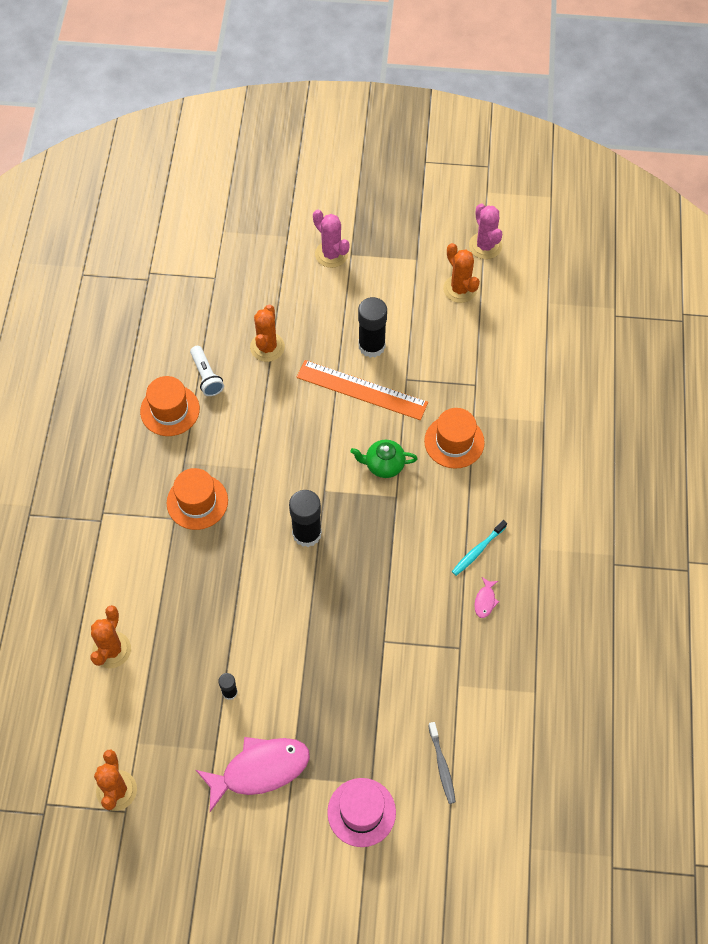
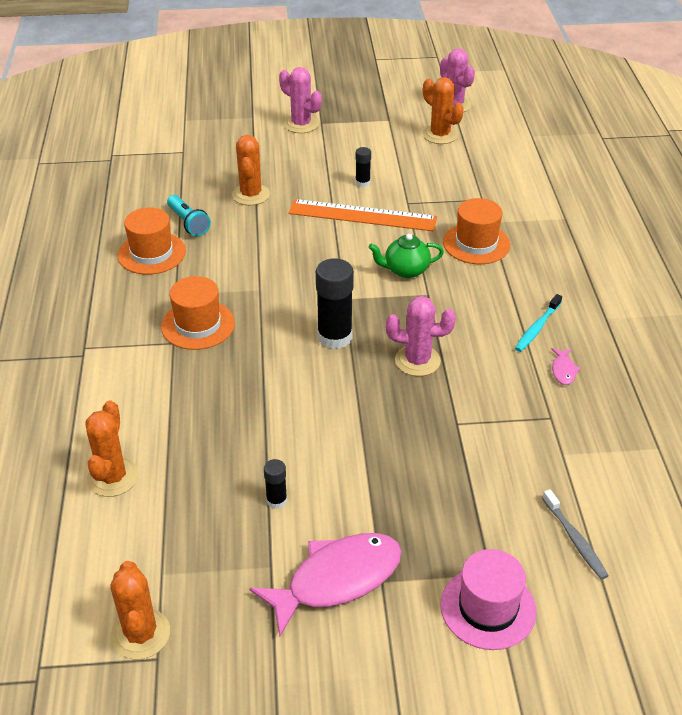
camera: 10 degrees left, 20 degrees down
white flashlight [190,346,224,396] -> turquoise flashlight [167,195,211,236]
black glue stick [358,297,387,358] -> black glue stick [355,147,371,187], size x0.51
none -> pink cactus [386,296,456,376]

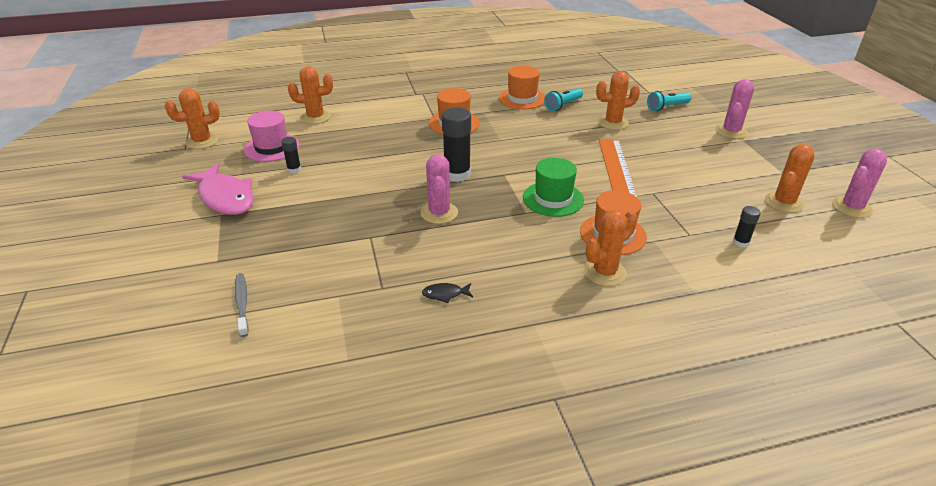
camera: 80 degrees right, 5 degrees down
black glue stick [355,147,371,187] -> black glue stick moved to [733,206,761,247]
green teapot [368,234,444,278] -> green hat [523,158,584,217]
pink hat [441,549,536,650] -> pink hat moved to [244,111,300,162]
turquoise toothbrush [515,294,562,352] -> none
grey toothbrush [542,489,609,580] -> grey toothbrush turned 105 degrees clockwise [235,273,249,337]
pink fish [551,348,581,385] -> black fish [422,283,473,303]
none -> orange cactus [584,209,638,286]
none -> turquoise flashlight [647,91,691,111]

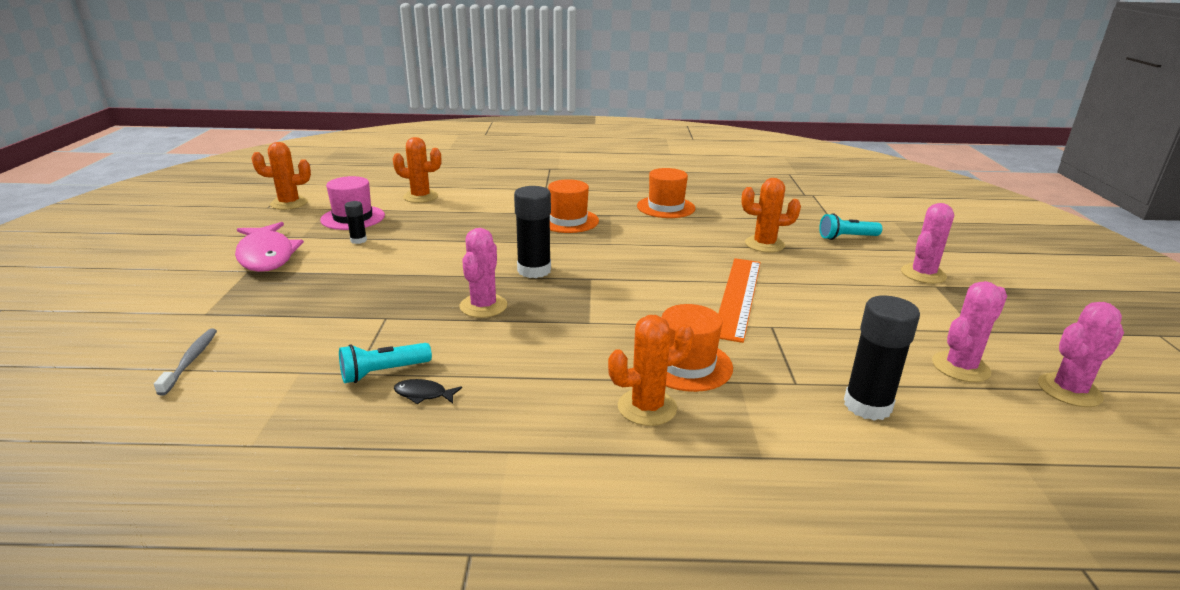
camera: 15 degrees right, 10 degrees down
green hat [523,158,584,217] -> none
turquoise flashlight [544,88,583,111] -> turquoise flashlight moved to [339,343,432,383]
black glue stick [733,206,761,247] -> black glue stick [844,296,920,421], size x1.97
orange cactus [765,144,815,213] -> pink cactus [932,281,1007,382]

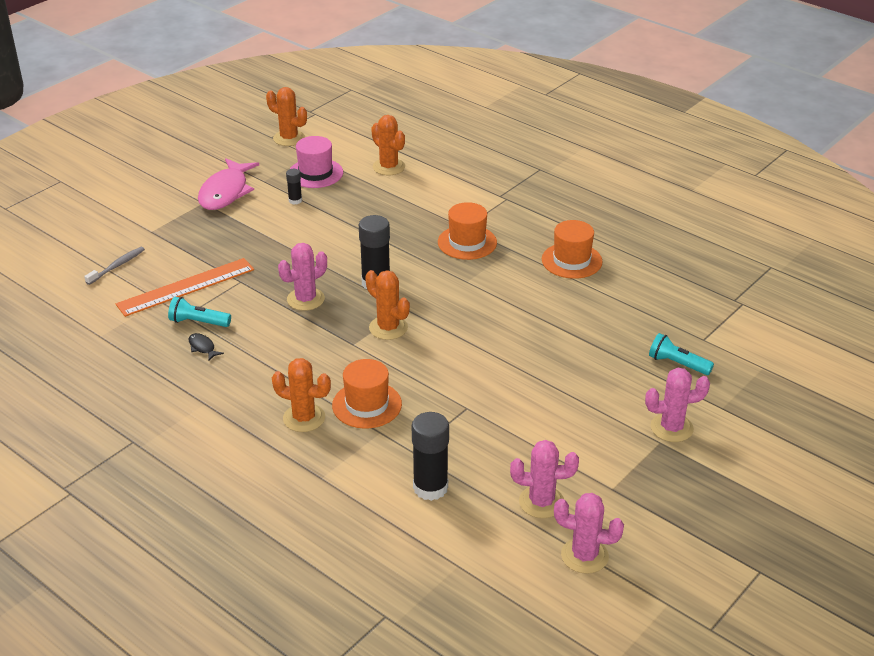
camera: 40 degrees right, 10 degrees up
orange ruler [718,258,761,343] -> orange ruler moved to [116,258,254,317]
orange cactus [741,178,801,252] -> orange cactus moved to [365,270,410,340]

